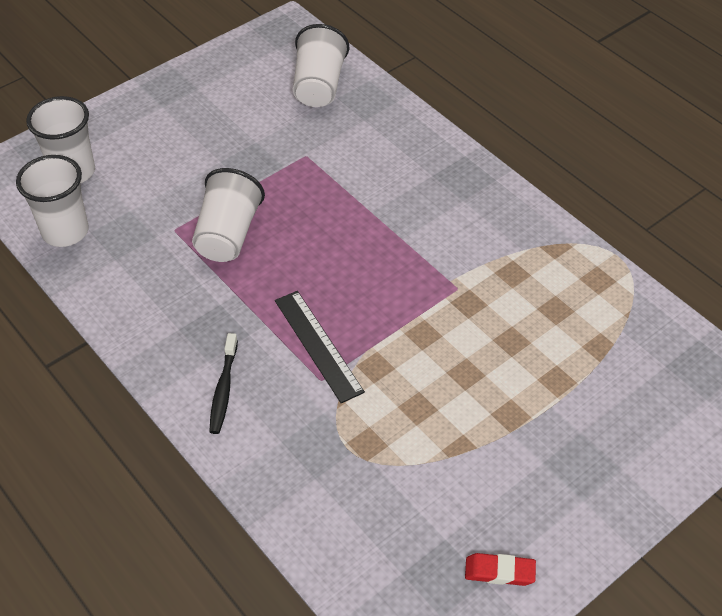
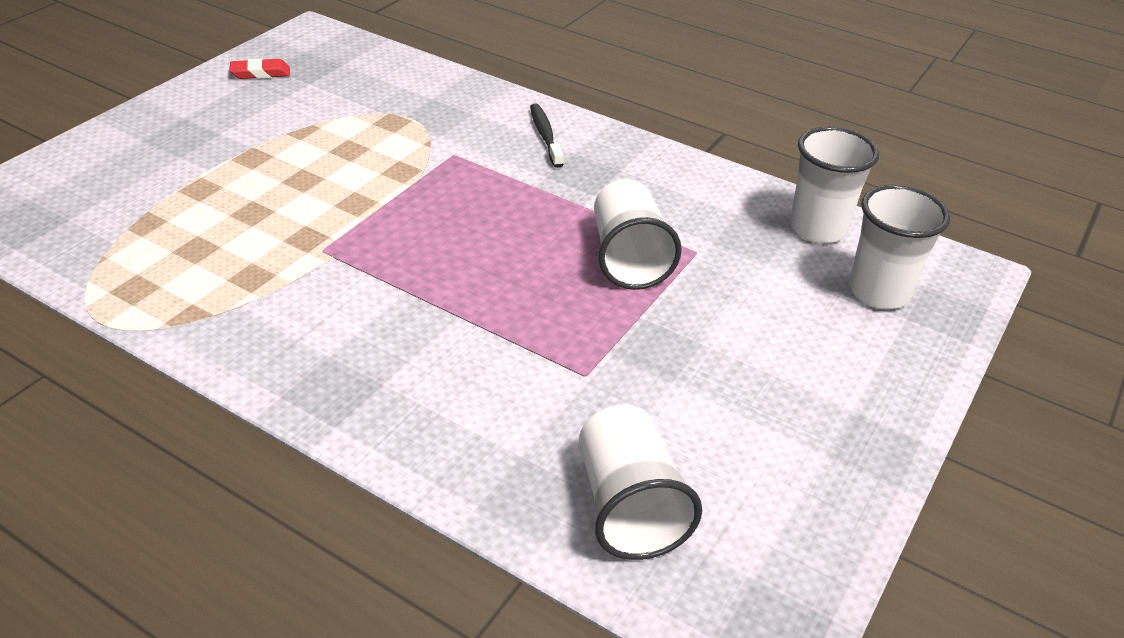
camera: 160 degrees right, 10 degrees down
black ruler [275,291,365,403] -> none

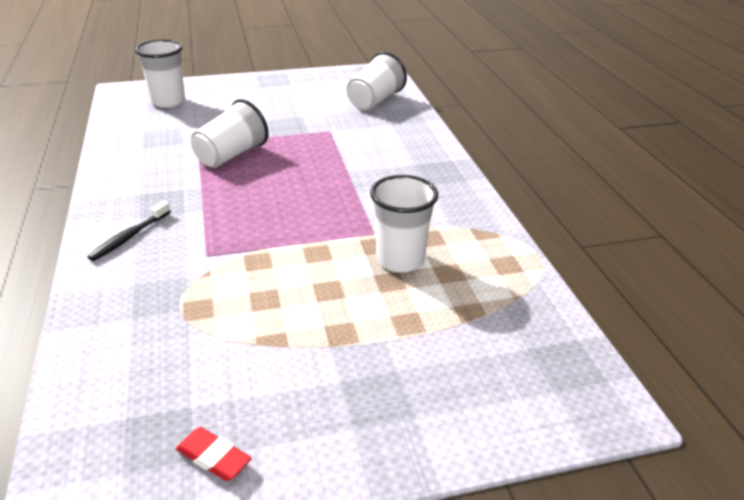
camera: 135 degrees left, 5 degrees down
white cup [790,126,879,244] -> white cup moved to [370,175,438,273]

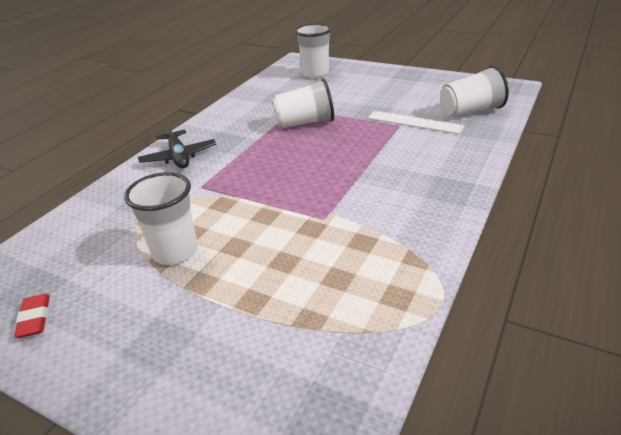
camera: 45 degrees right, 0 degrees up
black toothbrush [88,201,171,261] -> black plane [138,118,216,168]
white cup [370,175,438,273] -> white cup moved to [124,172,198,265]
none -> white ruler [368,111,464,134]

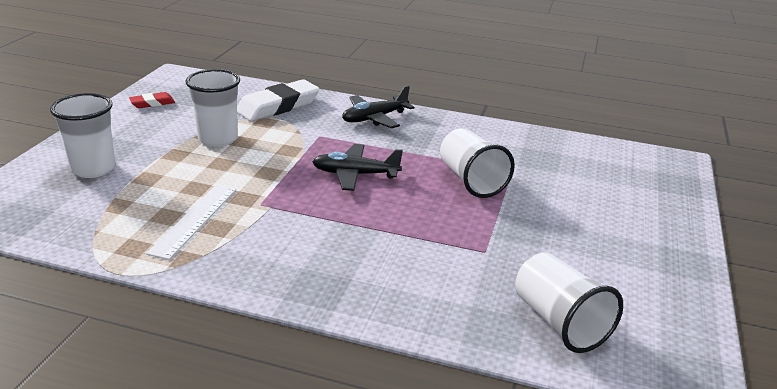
camera: 75 degrees right, 5 degrees down
white cup [295,23,331,78] -> white cup moved to [50,93,116,178]
white ruler [368,111,464,134] -> white ruler moved to [146,185,236,260]
none -> white eraser [237,79,319,121]
none -> black plane [312,144,403,191]

